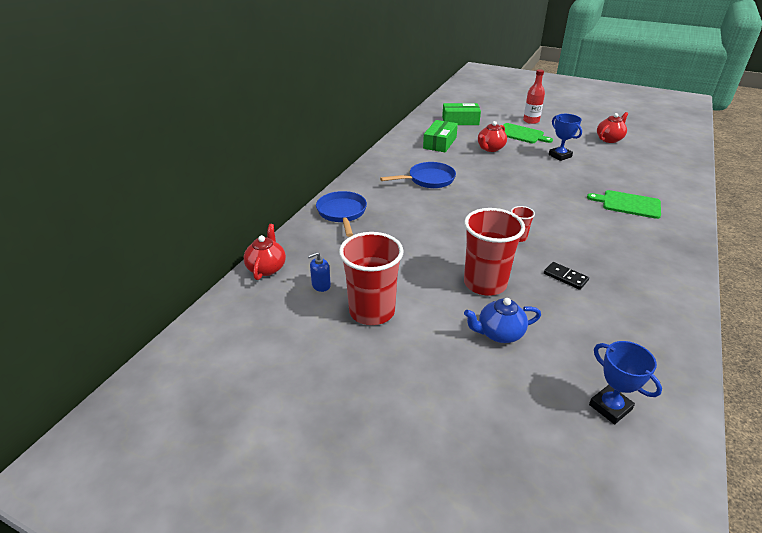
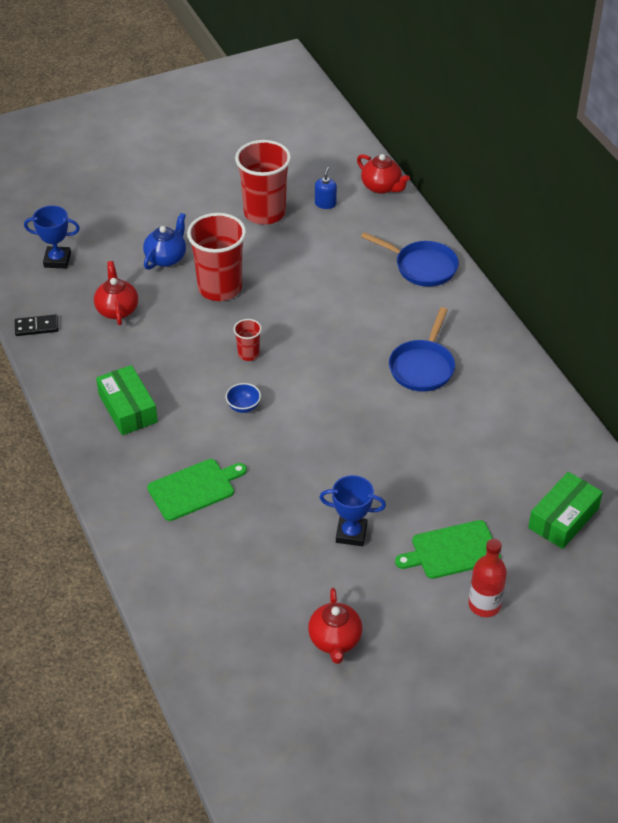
camera: 130 degrees right, 10 degrees up
green box [423,120,458,152] -> green box moved to [96,365,158,435]
red teapot [478,121,507,152] -> red teapot moved to [94,261,138,325]
black domino [544,262,589,290] -> black domino moved to [15,314,58,336]
none -> blue bowl [226,383,261,413]

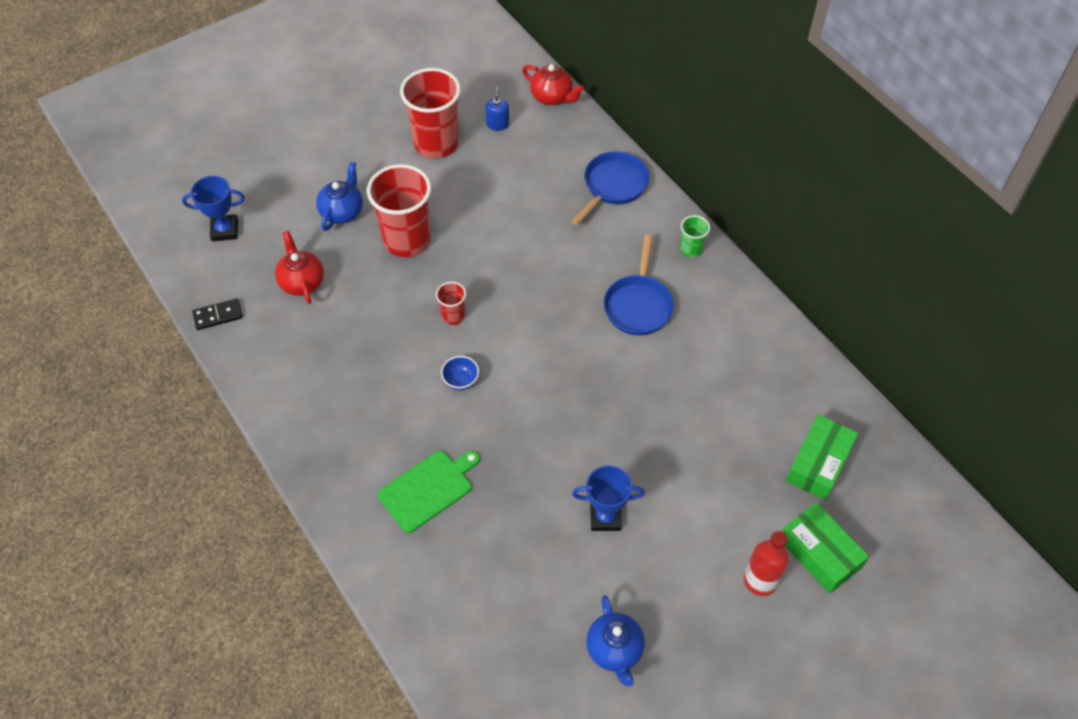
camera: 10 degrees left, 10 degrees up
green box [96,365,158,435] -> green box moved to [782,502,869,594]
red teapot [308,588,362,664] -> blue teapot [586,595,645,687]
blue pan [361,232,459,287] -> blue pan turned 75 degrees counterclockwise [571,151,650,226]
green cutting board [395,520,501,579] -> none
none -> green cup [680,215,710,258]

